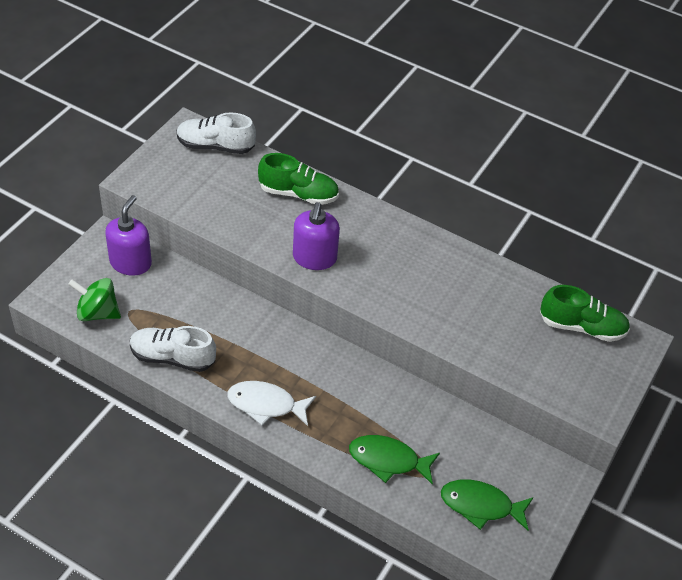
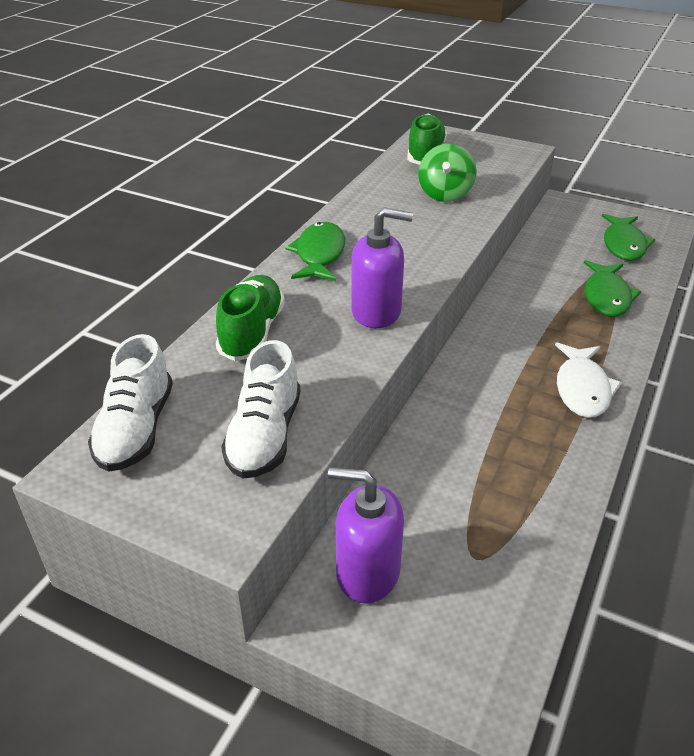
camera: 90 degrees left, 10 degrees down
green spinning top [68,278,121,321] -> green spinning top moved to [418,144,476,202]
white shoe [130,326,216,372] -> white shoe moved to [221,340,300,479]
none -> green fish [285,222,345,281]

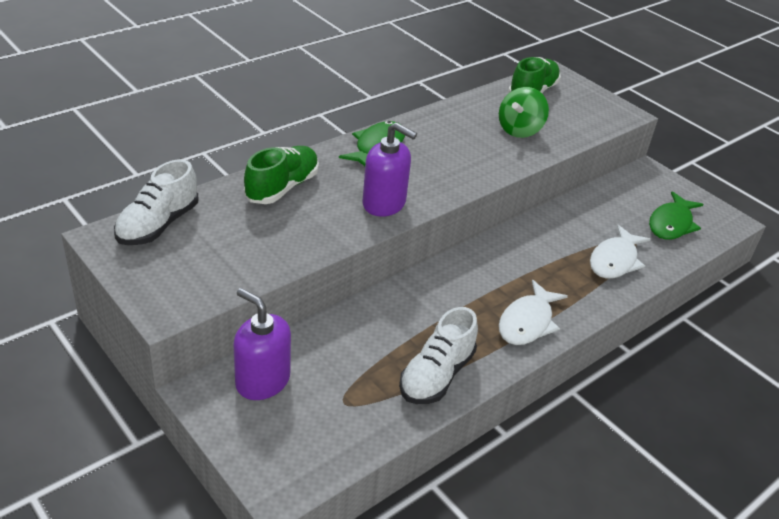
camera: 20 degrees right, 0 degrees up
white shoe [221,340,300,479] -> white shoe moved to [399,307,478,404]
green fish [584,260,641,317] -> white fish [590,225,651,279]

